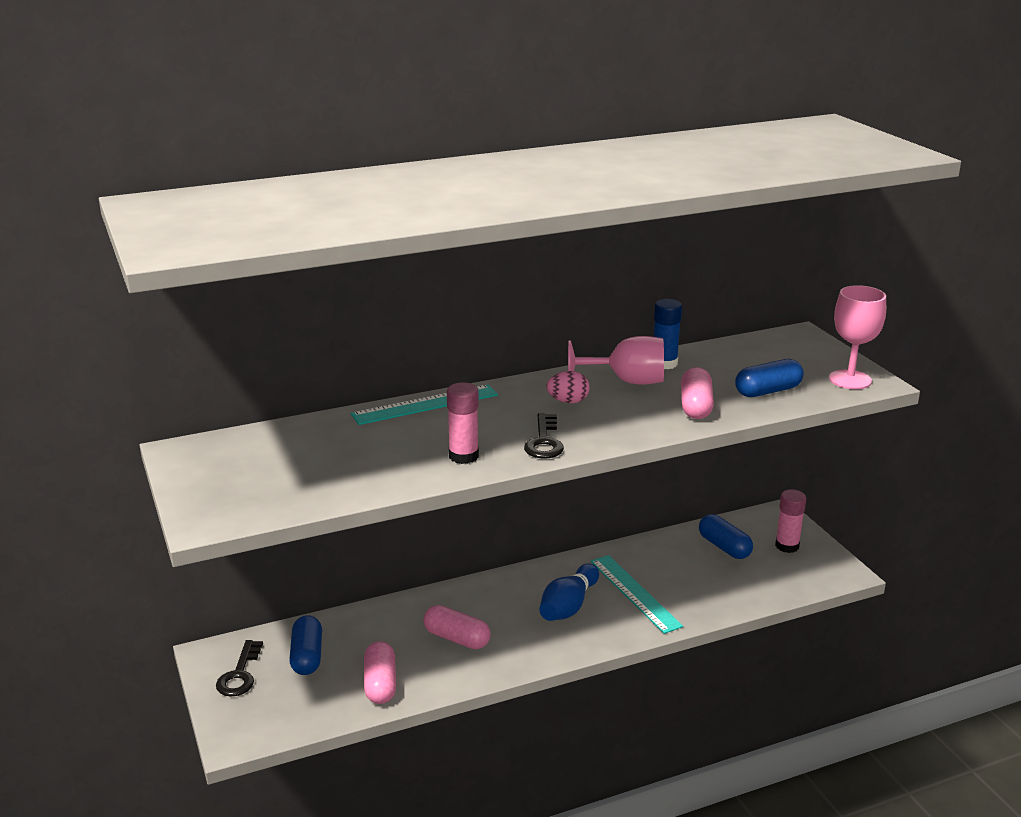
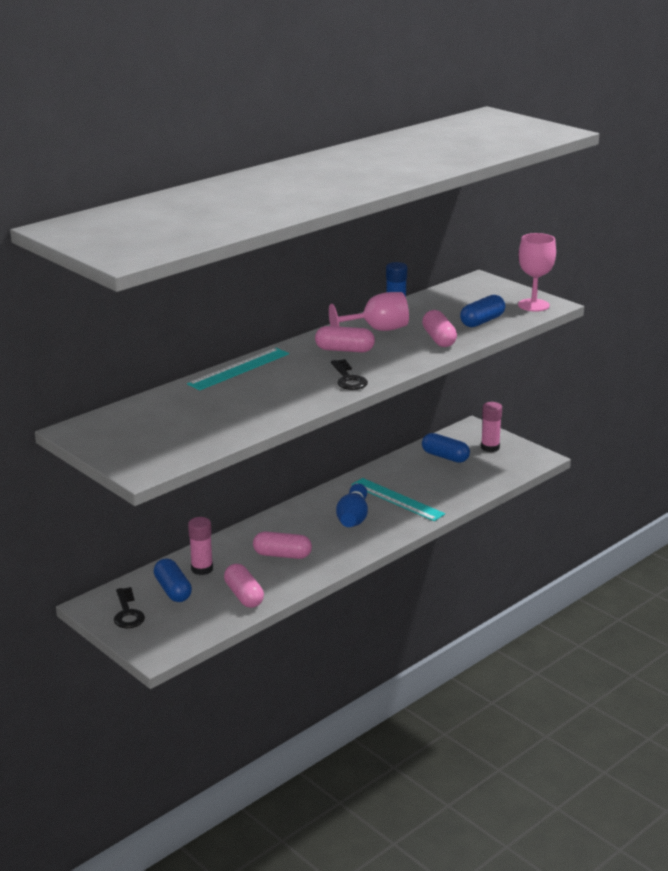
camera: 20 degrees left, 0 degrees up
pink glue stick [447,383,479,464] -> pink glue stick moved to [188,517,213,575]
pink egg [546,371,590,403] -> pink capsule [315,326,375,352]

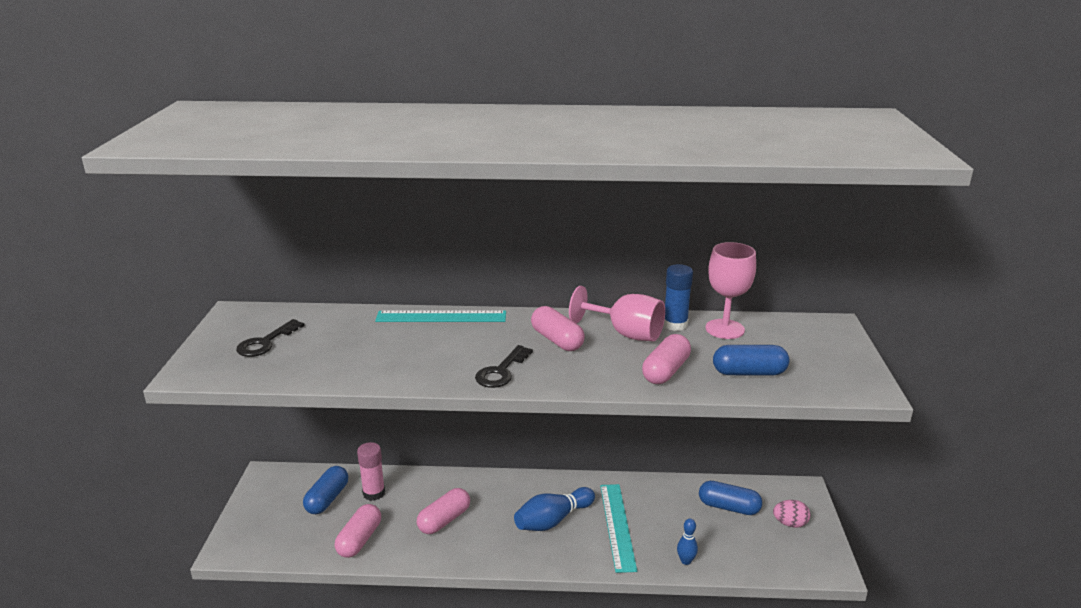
camera: 45 degrees right, 0 degrees up
black key [114,587,145,628] -> black key moved to [236,319,305,357]
pink capsule [253,531,312,559] -> pink capsule turned 75 degrees clockwise [417,488,470,534]
blue capsule [422,433,470,463] -> blue capsule turned 60 degrees counterclockwise [699,481,762,515]
pink glue stick [481,402,502,452] -> pink egg [773,500,810,528]
pink goblet [518,233,556,312] -> pink goblet moved to [706,242,756,339]
none -> blue bowling pin [677,518,698,565]

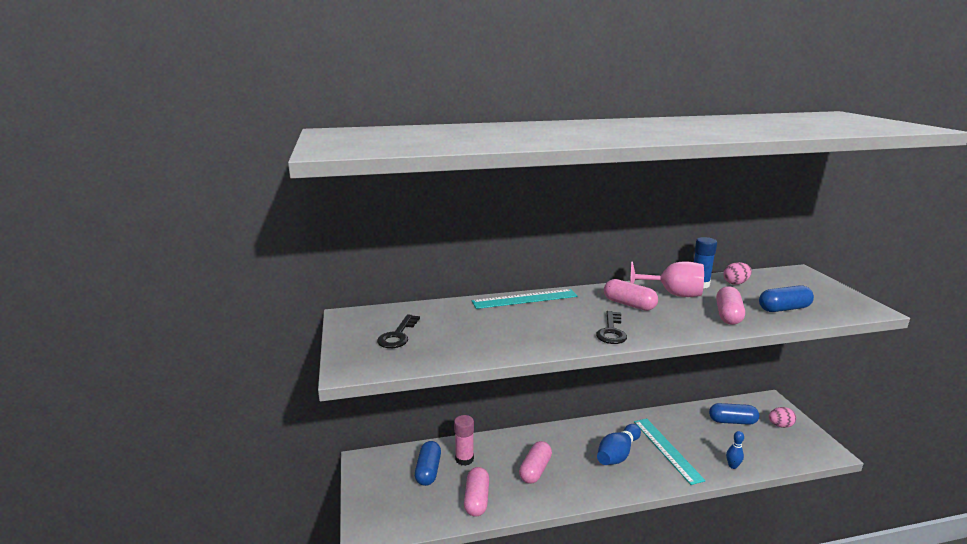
camera: 15 degrees left, 5 degrees down
pink goblet [706,242,756,339] -> pink egg [723,262,752,285]

